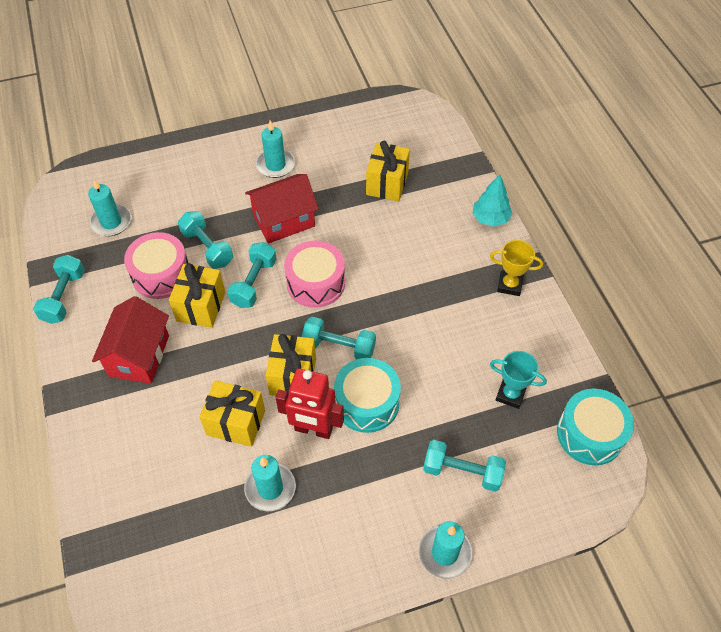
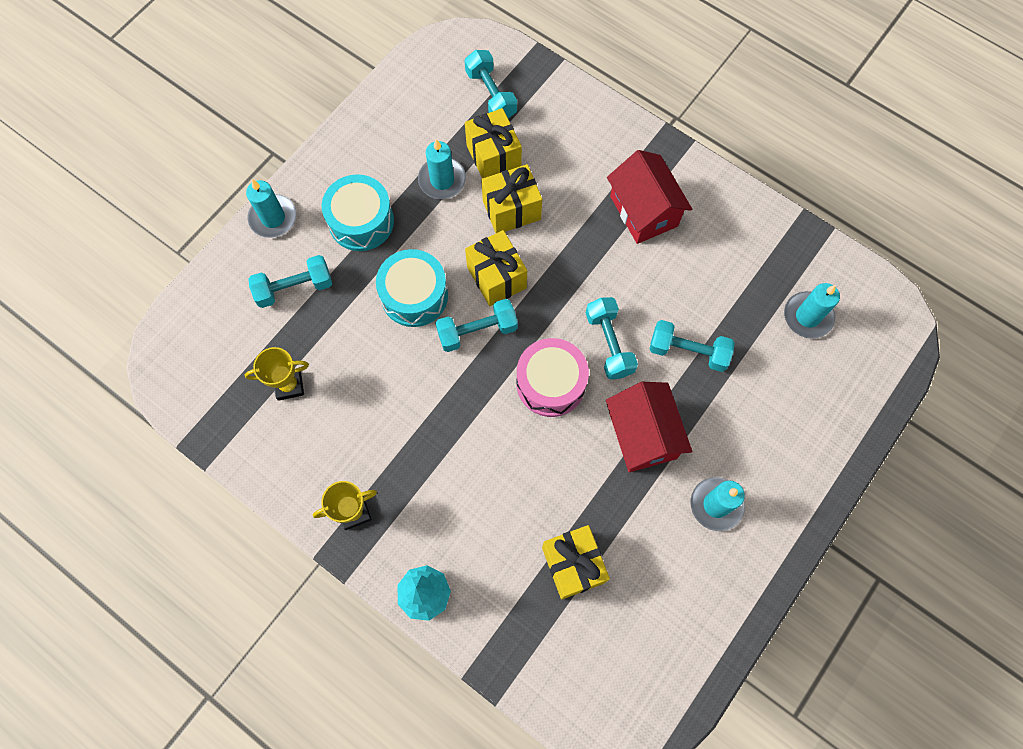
camera: 145 degrees right, 15 degrees up
turquoise dumbbell [33,255,85,324] -> turquoise dumbbell moved to [465,50,517,119]
pink drum [124,232,188,299] -> none
yellow gift [169,263,225,328] -> yellow gift moved to [465,108,522,178]
red house [245,174,319,244] -> red house turned 45 degrees counterclockwise [606,382,692,472]
red robot [275,368,344,439] -> none
turquoise trophy [490,351,547,409] -> yellow trophy [245,347,309,401]
turquoise drum [557,388,634,465] -> turquoise drum moved to [322,174,394,251]

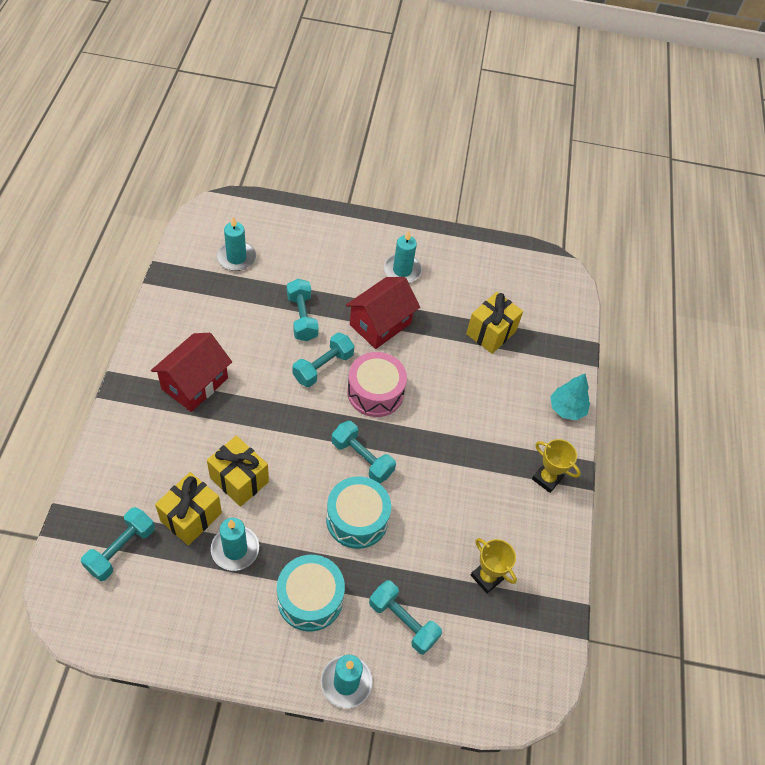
camera: 125 degrees left, 15 degrees down
yellow gift [465,230,527,306] -> none

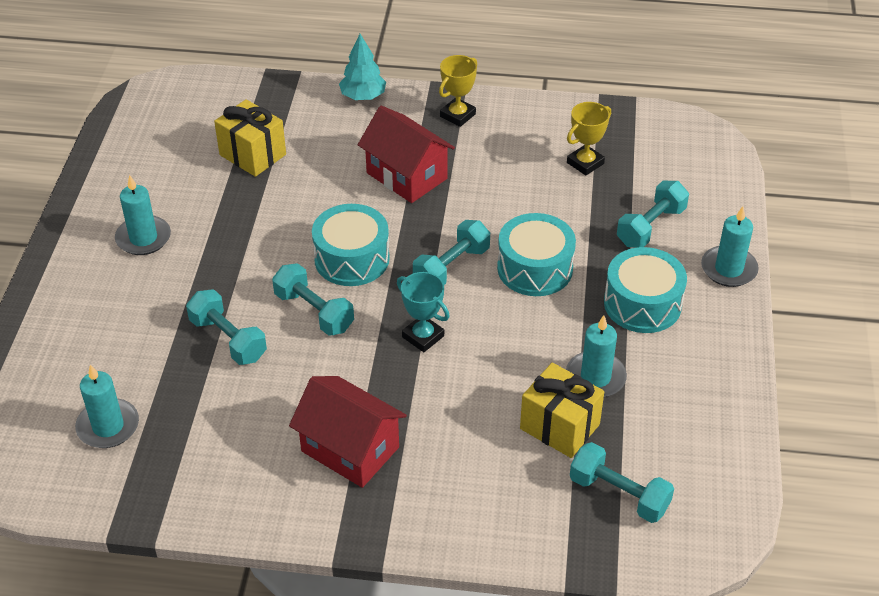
camera: 85 degrees left, 10 degrees down
yellow gift [207,436,269,507] -> none
turquoise dumbbell [287,279,319,341] -> turquoise dumbbell turned 60 degrees clockwise [186,289,267,365]
red house [346,277,420,349] -> red house moved to [358,106,455,203]
pink drum [347,352,407,417] -> turquoise drum [312,204,390,286]
none -> turquoise trophy [397,272,449,352]

